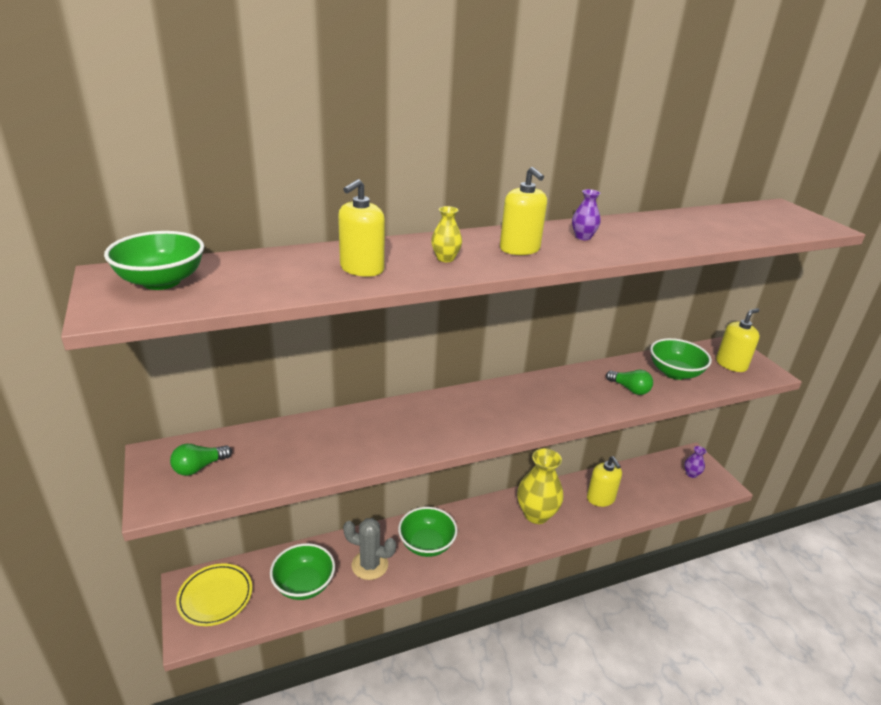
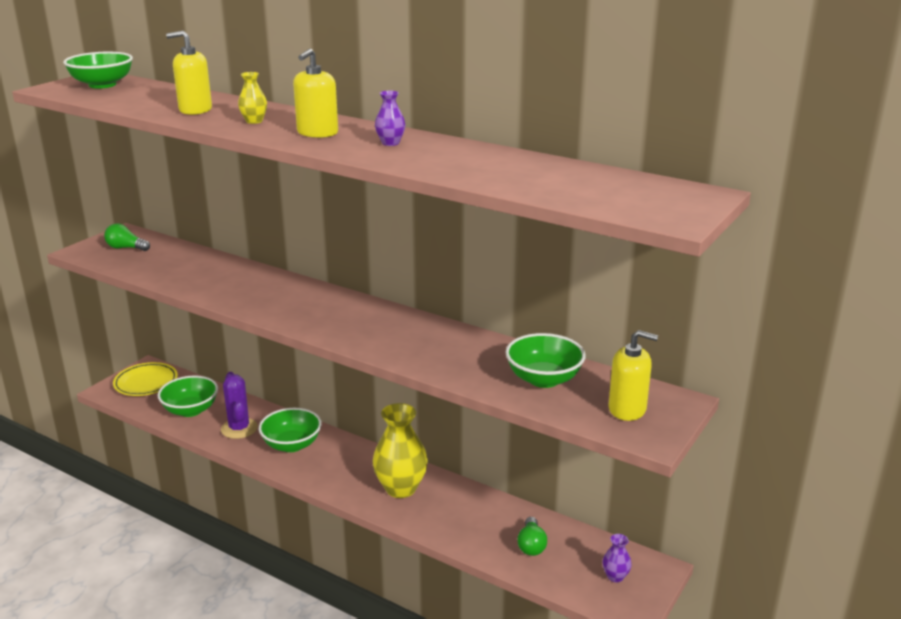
camera: 55 degrees right, 5 degrees down
grey cactus [343,518,396,580] -> purple cactus [221,372,258,439]
yellow soap dispenser [587,456,622,507] -> none
green light bulb [606,370,653,395] -> green light bulb moved to [517,517,547,556]

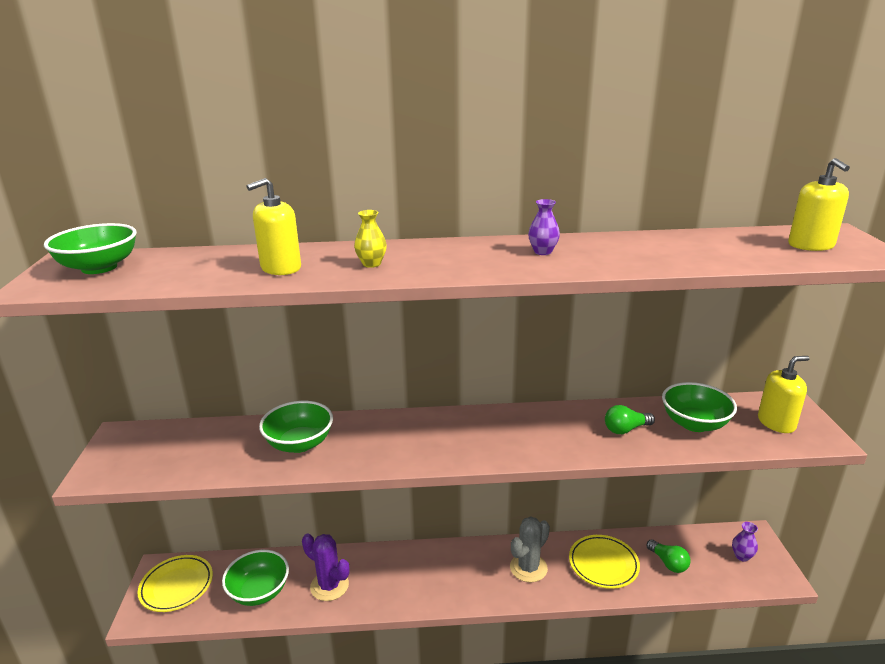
camera: 35 degrees left, 0 degrees up
green light bulb [104,224,150,251] -> green light bulb moved to [605,405,655,434]
green bowl [259,408,322,452] -> green bowl moved to [259,401,333,453]
yellow soap dispenser [293,48,338,138] -> yellow soap dispenser moved to [788,158,850,251]
yellow vase [373,403,428,498] -> grey cactus [510,516,550,582]
none -> yellow plate [569,535,640,589]

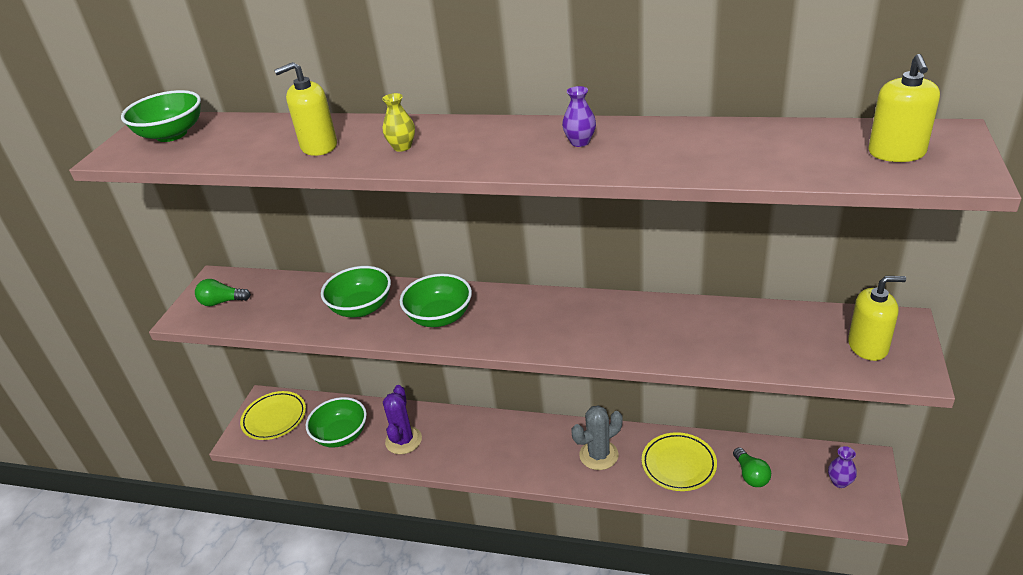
camera: 20 degrees right, 10 degrees up
purple cactus [302,533,349,601] -> purple cactus turned 45 degrees clockwise [383,385,422,454]
green light bulb [605,405,655,434] -> green light bulb moved to [195,279,251,306]
green bowl [662,382,737,432] -> green bowl moved to [400,274,472,327]

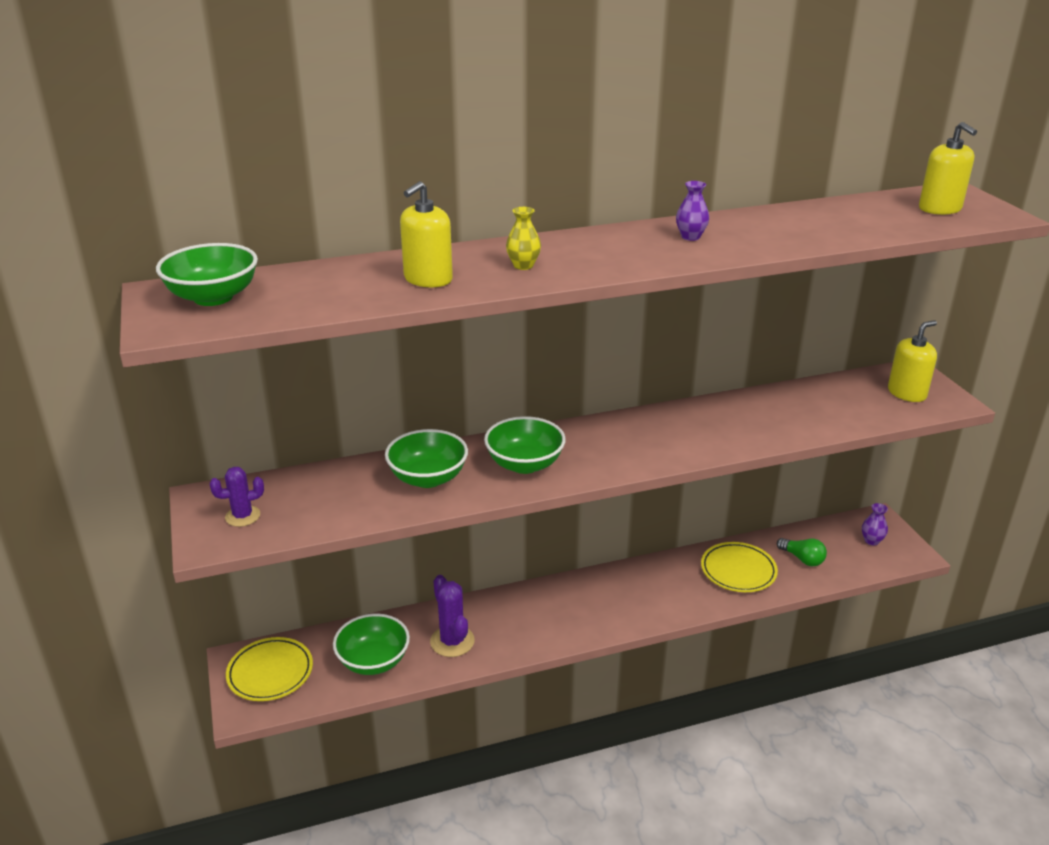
camera: 35 degrees left, 5 degrees down
green light bulb [195,279,251,306] -> purple cactus [209,467,264,527]
grey cactus [571,405,622,470] -> none

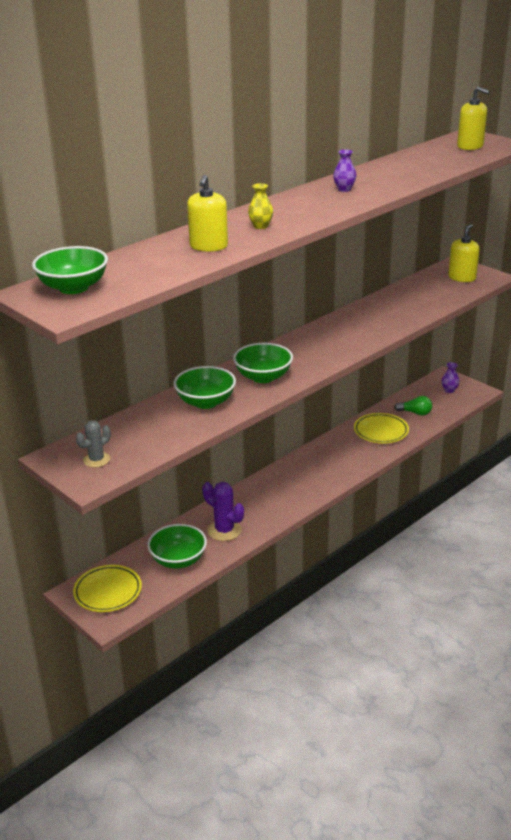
camera: 25 degrees left, 0 degrees up
purple cactus [209,467,264,527] -> grey cactus [76,420,111,468]

